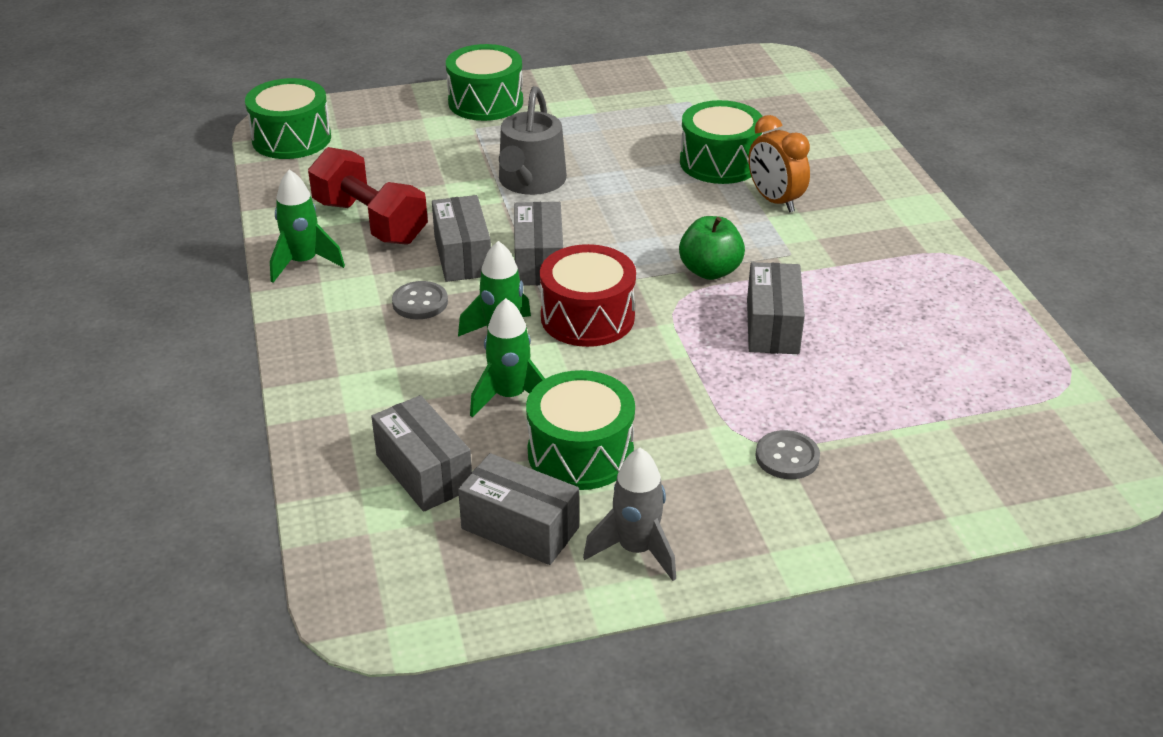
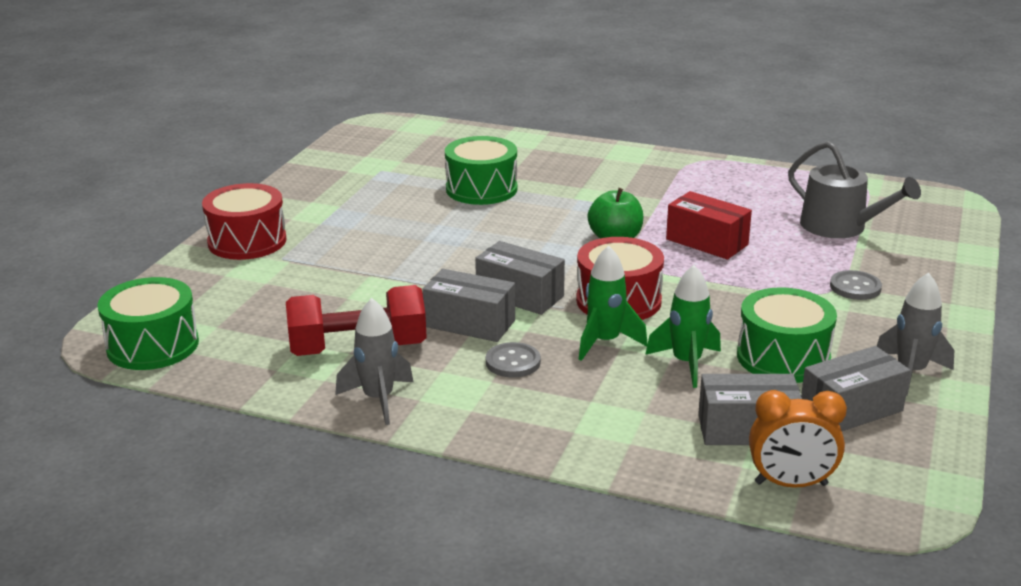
camera: 55 degrees left, 10 degrees down
green rocket [270,169,345,283] -> grey rocket [335,298,413,425]
green drum [446,44,523,121] -> red drum [202,183,286,260]
grey watering can [499,86,567,195] -> grey watering can moved to [788,141,921,238]
grey box [747,262,805,354] -> red box [666,191,752,260]
orange clock [748,115,810,213] -> orange clock moved to [749,390,847,488]

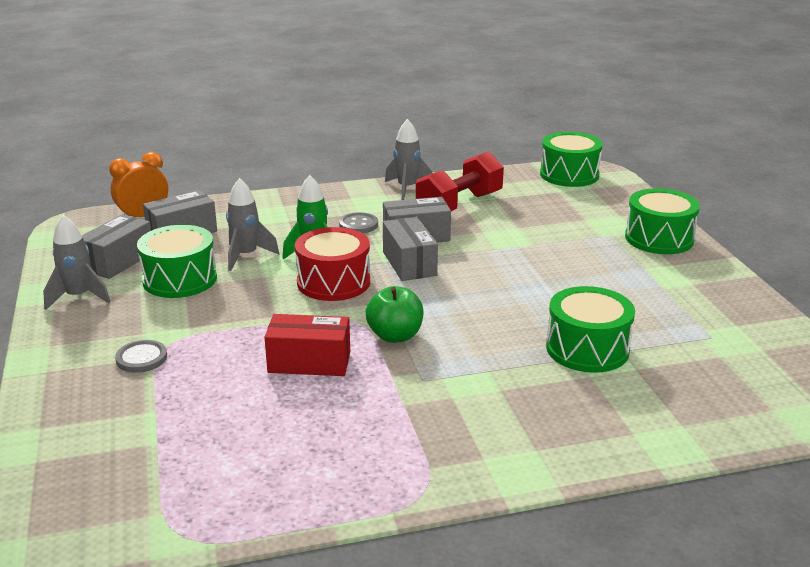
camera: 145 degrees right, 0 degrees up
red drum [202,183,286,260] -> green drum [625,188,700,254]
grey box [475,241,565,315] -> grey box turned 75 degrees clockwise [383,217,438,281]
green rocket [645,265,721,388] -> grey rocket [226,178,279,271]
grey watering can [788,141,921,238] -> none

